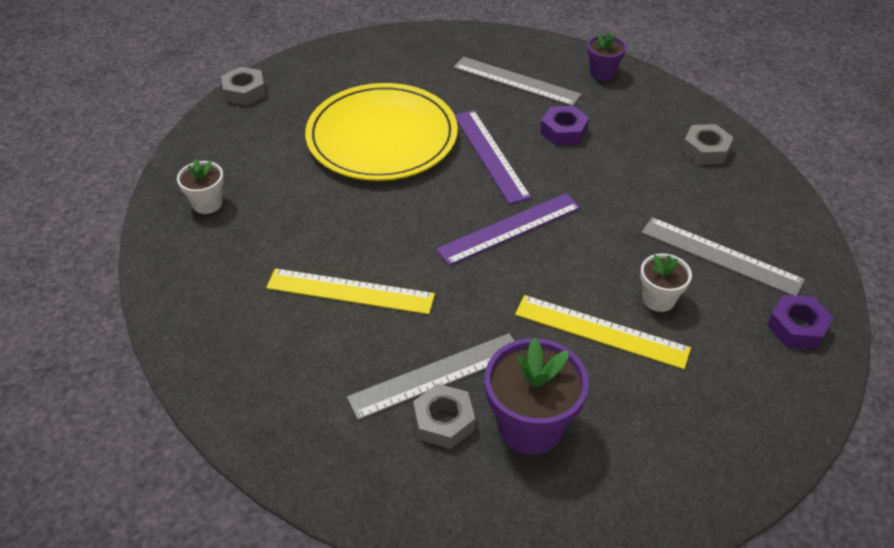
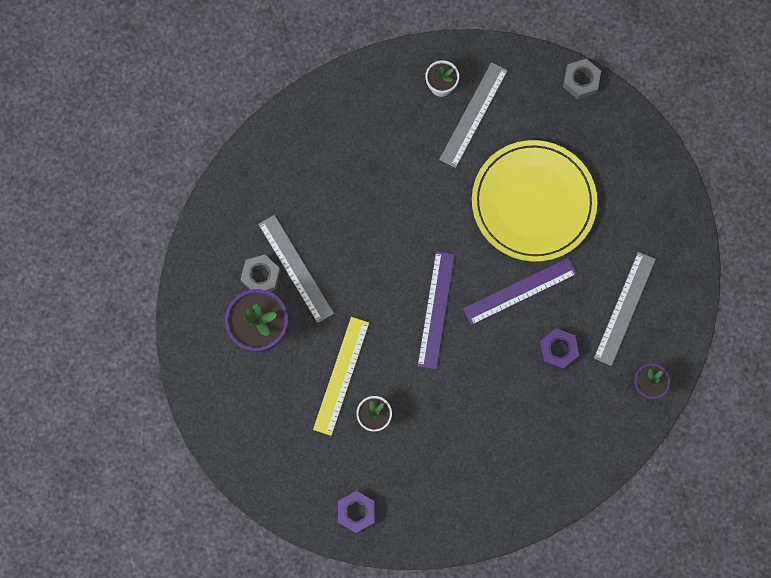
camera: 85 degrees right, 30 degrees up
yellow ruler [266,268,435,314] -> none
purple ruler [436,193,581,266] -> purple ruler turned 45 degrees clockwise [417,251,455,369]
grey ruler [642,217,805,296] -> grey ruler moved to [439,62,508,168]
grey nut [682,124,734,165] -> none

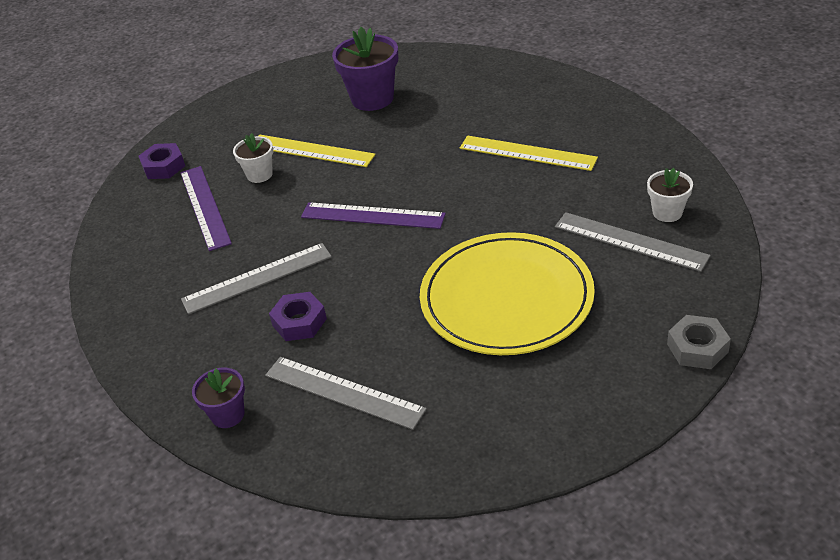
camera: 100 degrees right, 35 degrees down
grey nut [240,254,280,292] -> none
grey ruler [258,215,334,323] -> grey ruler moved to [181,243,332,314]
purple ruler [463,258,577,325] -> purple ruler moved to [180,166,232,251]
none -> yellow ruler [460,136,598,171]

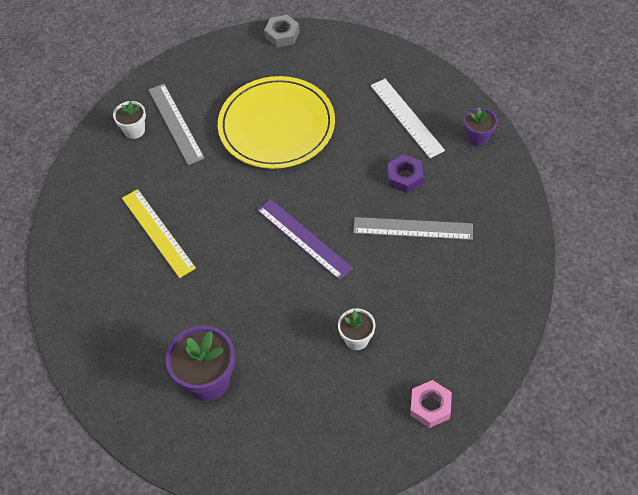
camera: 150 degrees left, 15 degrees up
purple nut [139,143,185,179] -> pink nut [410,380,452,428]
purple ruler [180,166,232,251] -> none
yellow ruler [258,135,376,167] -> none
grey ruler [265,357,427,430] -> white ruler [371,79,445,158]
grey nut [667,315,731,369] -> grey nut moved to [264,15,300,47]

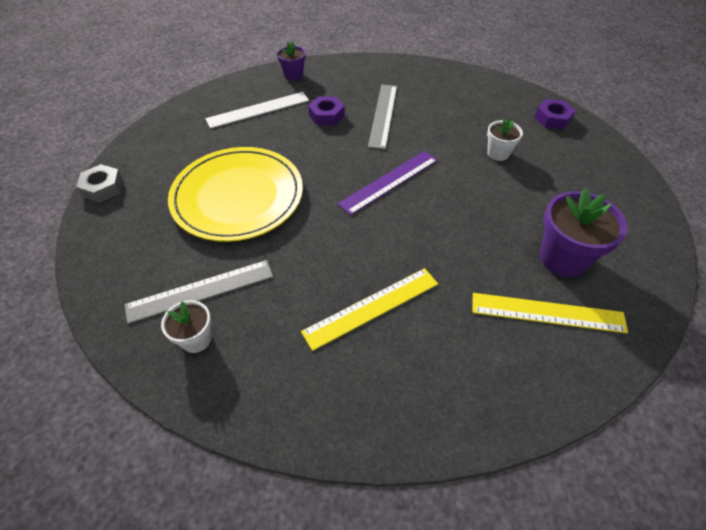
camera: 90 degrees left, 5 degrees down
pink nut [410,380,452,428] -> purple nut [535,99,576,130]
none -> yellow ruler [473,293,628,334]

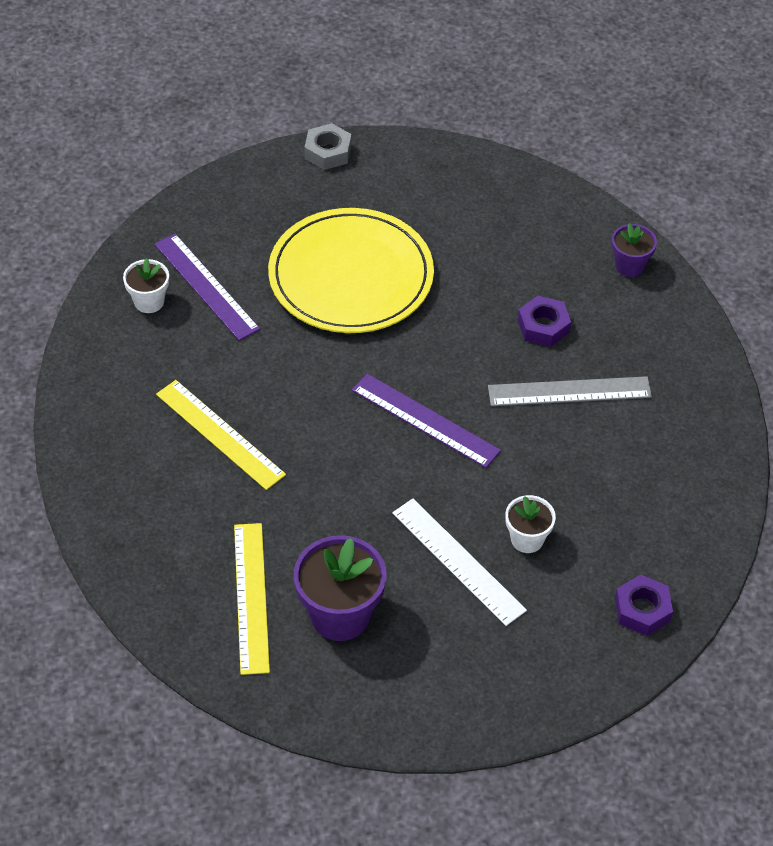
camera: 75 degrees right, 0 degrees up
grey ruler [125,260,273,324] -> purple ruler [155,234,260,341]
white ruler [205,92,309,129] -> white ruler moved to [392,499,527,626]

